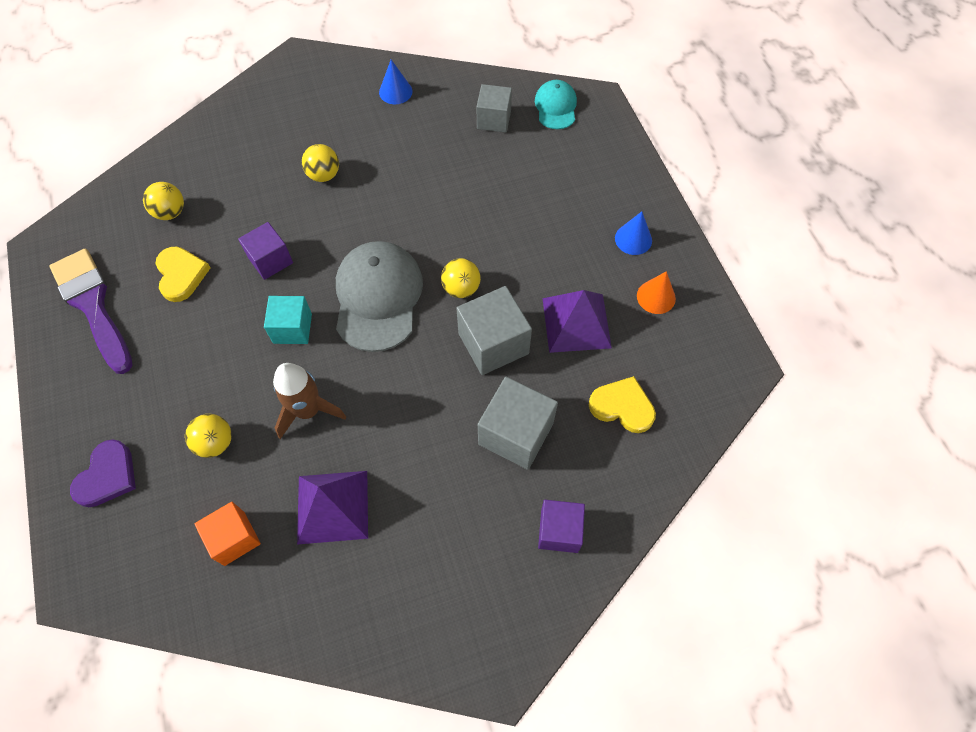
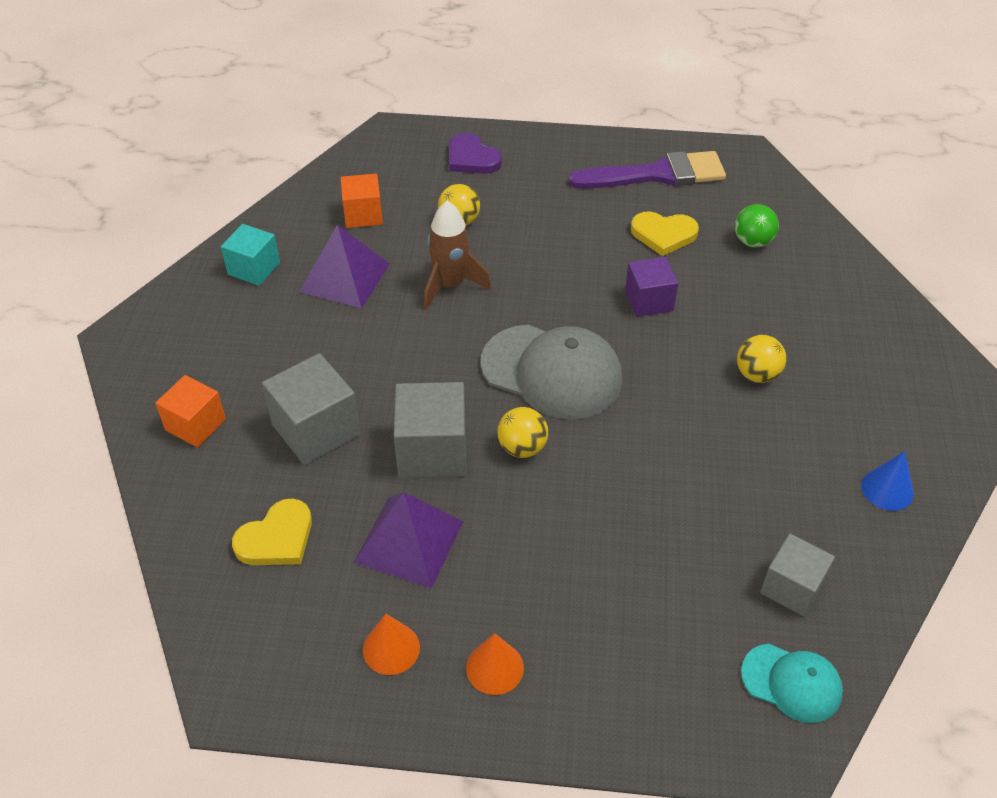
camera: 115 degrees right, 15 degrees down
yellow ball [143,182,184,220] -> green ball [735,204,779,248]
turquoise cube [264,296,312,344] -> turquoise cube moved to [221,224,280,286]
purple cube [538,500,585,553] -> orange cube [155,375,226,447]
blue cone [615,212,652,255] -> orange cone [466,633,524,695]

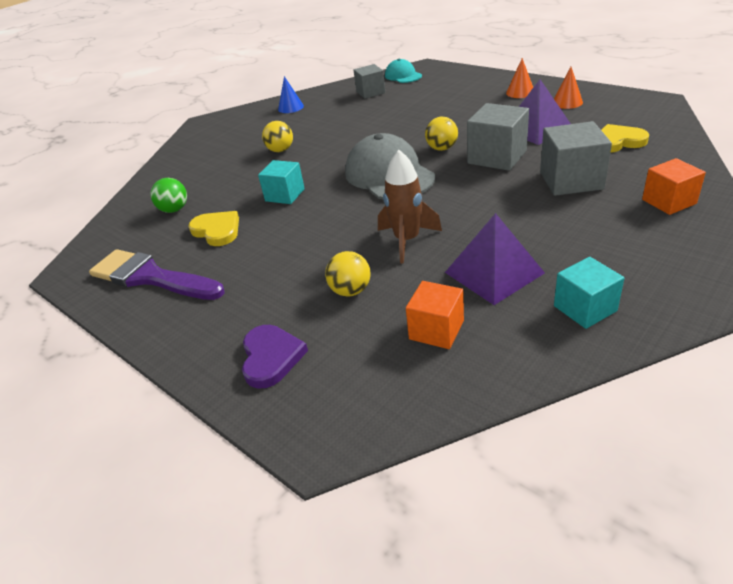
camera: 140 degrees left, 10 degrees down
purple cube [625,257,678,317] -> turquoise cube [258,160,305,204]

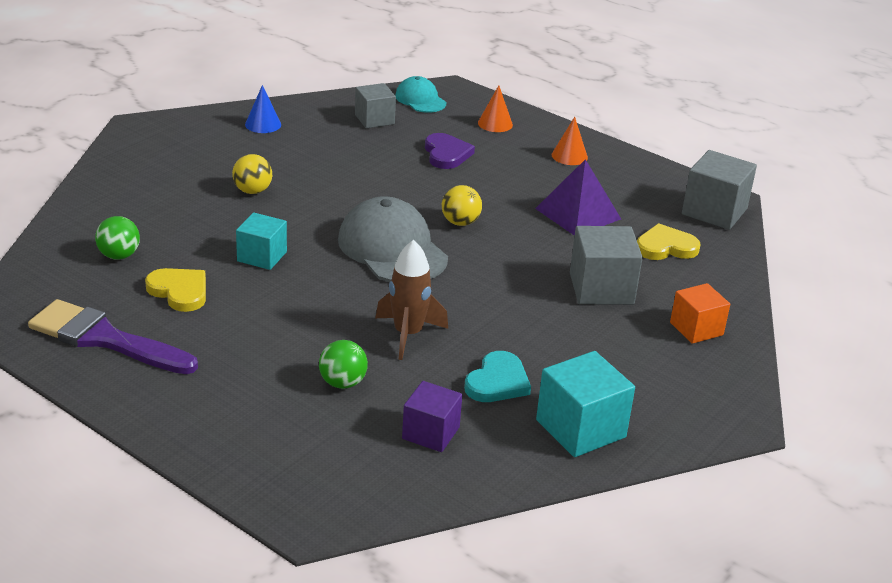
camera: 10 degrees left, 5 degrees down
purple heart [242,325,308,389] -> purple heart moved to [425,133,475,169]
yellow ball [325,251,371,297] -> green ball [319,340,368,389]
orange cube [406,281,464,349] -> purple cube [402,381,462,452]
purple pyramid [445,213,545,305] -> turquoise heart [464,351,531,402]
grey cube [467,103,529,171] -> grey cube moved to [682,150,757,230]
orange cone [554,67,583,109] -> orange cone moved to [478,85,513,132]
turquoise cube [554,257,624,329] -> turquoise cube [536,351,635,457], size x1.51

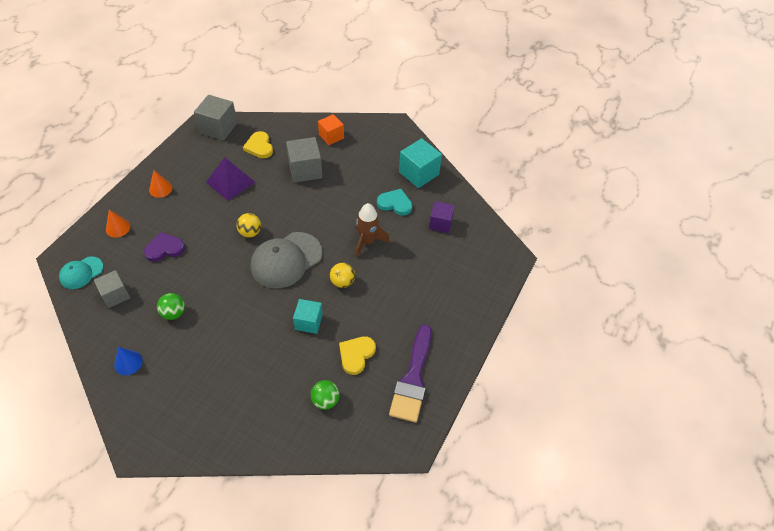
camera: 100 degrees left, 20 degrees up
yellow ball [232,154,272,194] -> yellow ball moved to [330,263,355,288]
green ball [319,340,368,389] -> green ball moved to [157,293,185,320]

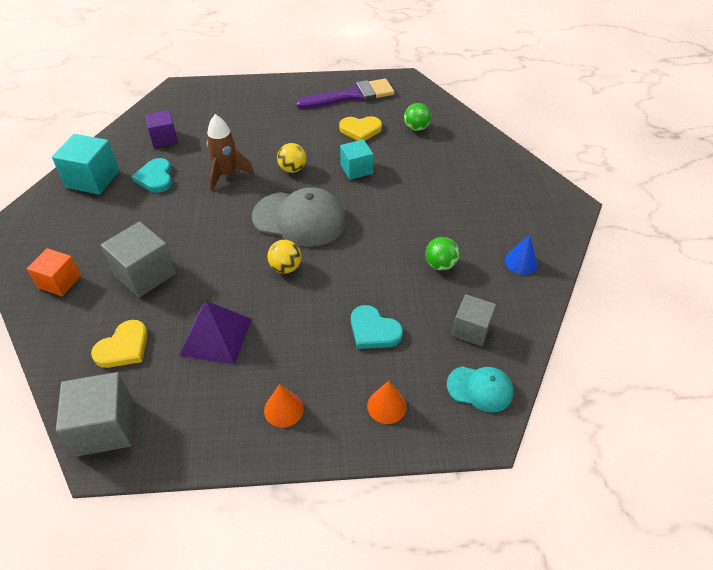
camera: 120 degrees left, 5 degrees down
purple heart [144,232,185,262] -> turquoise heart [351,305,403,349]

